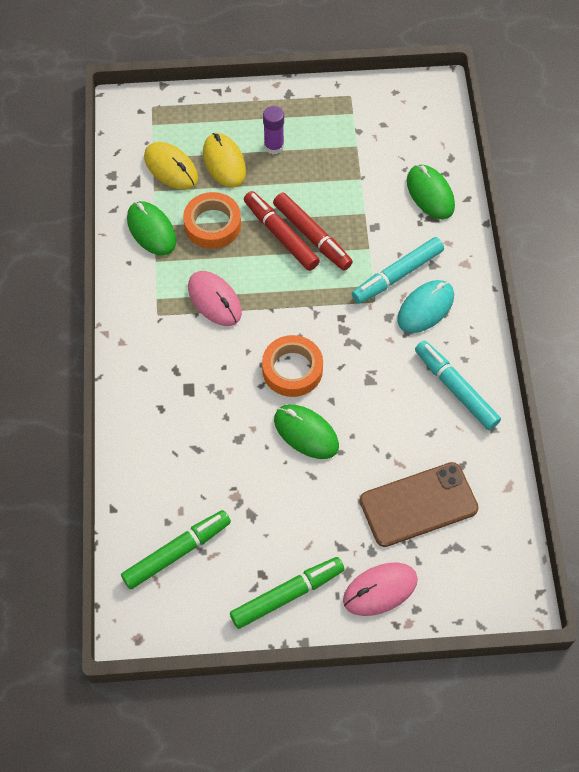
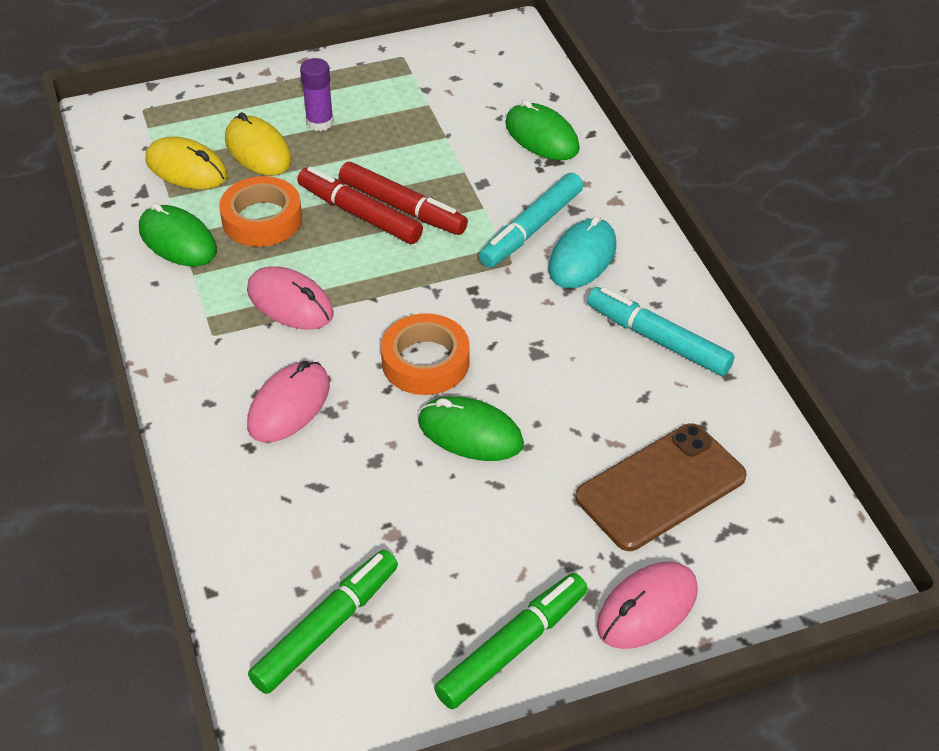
camera: 15 degrees left, 15 degrees down
none -> pink mouse [247,361,330,442]

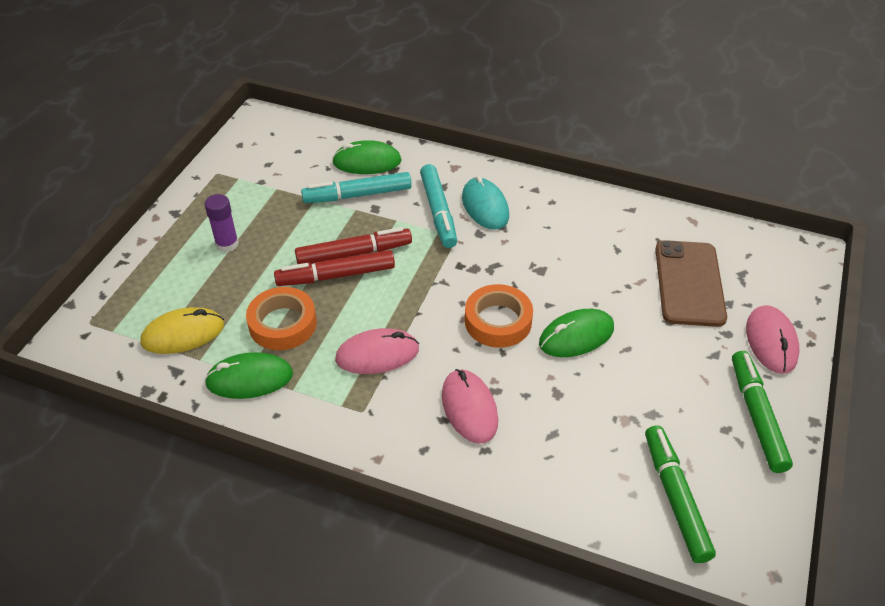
camera: 50 degrees left, 0 degrees up
yellow mouse [225,112,292,175] -> none
turquoise marker [587,287,735,376] -> turquoise marker moved to [301,172,412,203]

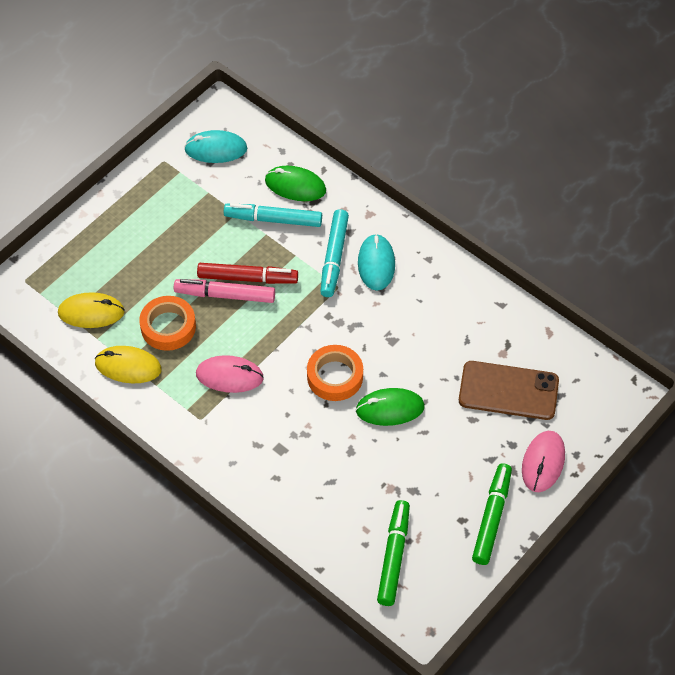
camera: 20 degrees right, 10 degrees up
green mouse [204,352,293,399] -> yellow mouse [95,346,162,383]
purple glue stick [205,194,239,252] -> none
red marker [274,250,395,286] -> pink marker [174,279,275,303]
pink mouse [442,369,498,444] -> none
brown phone [655,240,727,327] -> brown phone turned 75 degrees clockwise [459,361,559,420]
none -> turquoise mouse [184,130,247,163]

